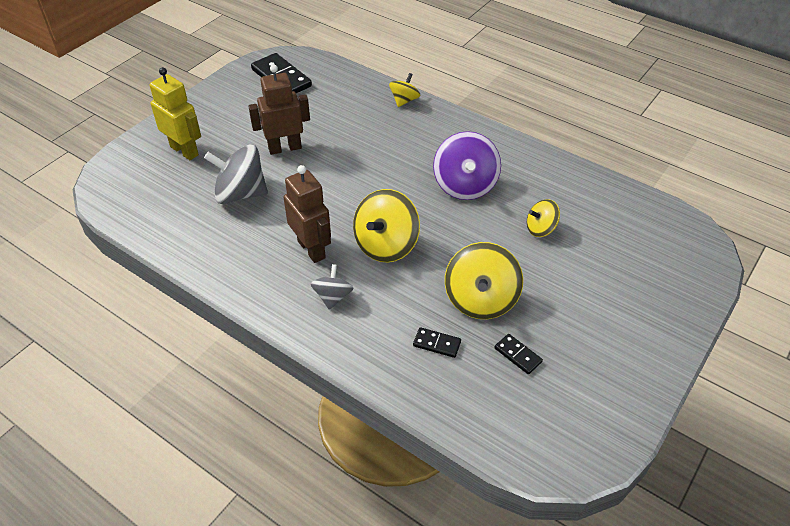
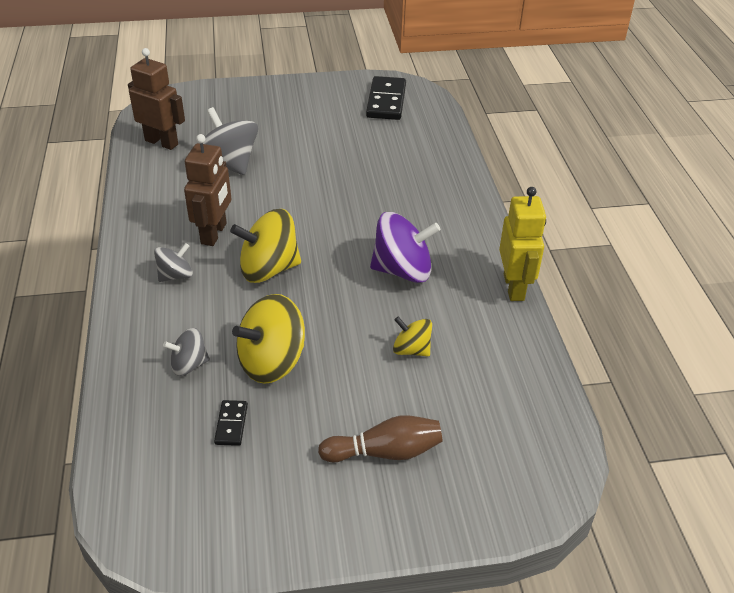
camera: 45 degrees right, 5 degrees down
yellow robot [150,67,201,160] -> yellow robot moved to [499,187,546,301]
brown robot [248,65,310,155] -> brown robot moved to [128,48,185,150]
yellow spinning top [389,73,420,107] -> none
black domino [413,327,461,358] -> grey spinning top [163,328,210,376]
purple spinning top [433,131,501,200] -> purple spinning top turned 135 degrees counterclockwise [370,212,440,283]
none -> brown bowling pin [318,415,443,462]

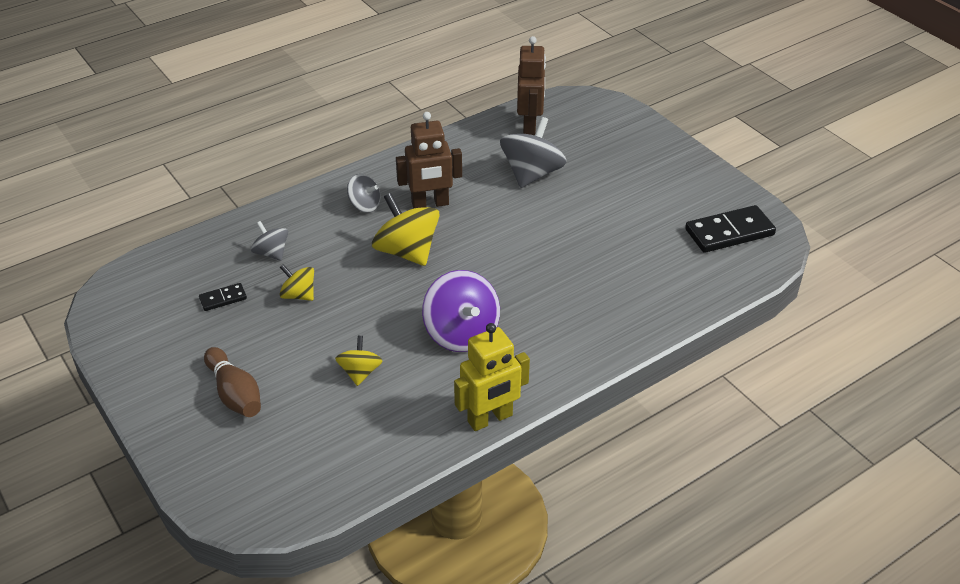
camera: 65 degrees right, 0 degrees up
yellow spinning top [232,294,305,384] -> yellow spinning top [279,264,314,301], size x0.56

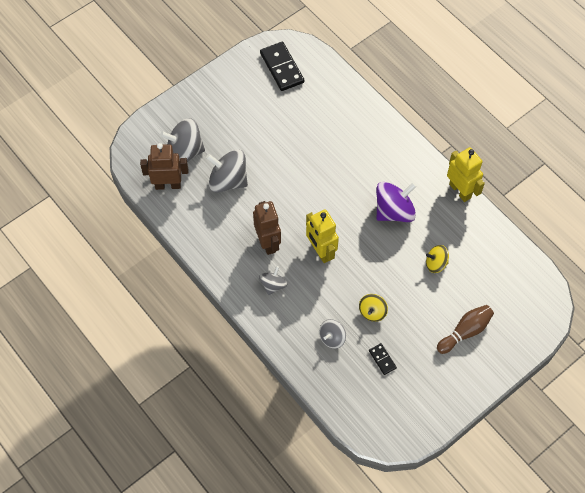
camera: 95 degrees left, 20 degrees up
yellow spinning top [372,193,440,266] -> yellow robot [306,209,339,263]
none -> grey spinning top [160,118,205,162]

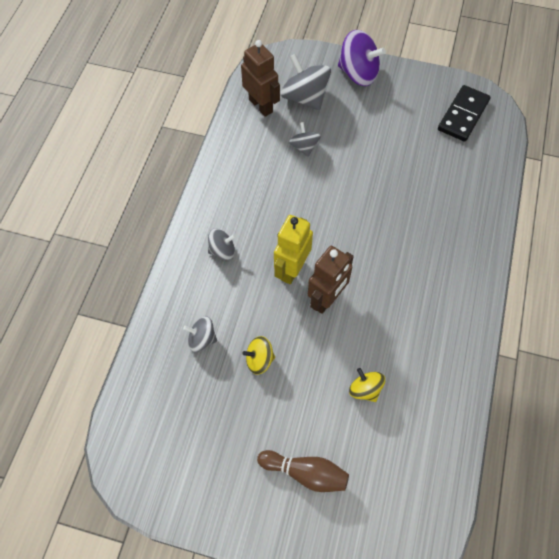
camera: 55 degrees right, 0 degrees up
grey spinning top [206,149,248,193] -> grey spinning top [289,122,321,157], size x0.56
brown robot [253,201,281,255] -> brown robot moved to [308,246,354,314]
black domino [369,343,397,375] -> none
purple spinning top [376,182,416,222] -> purple spinning top moved to [338,30,386,86]
yellow robot [447,147,485,202] -> none

